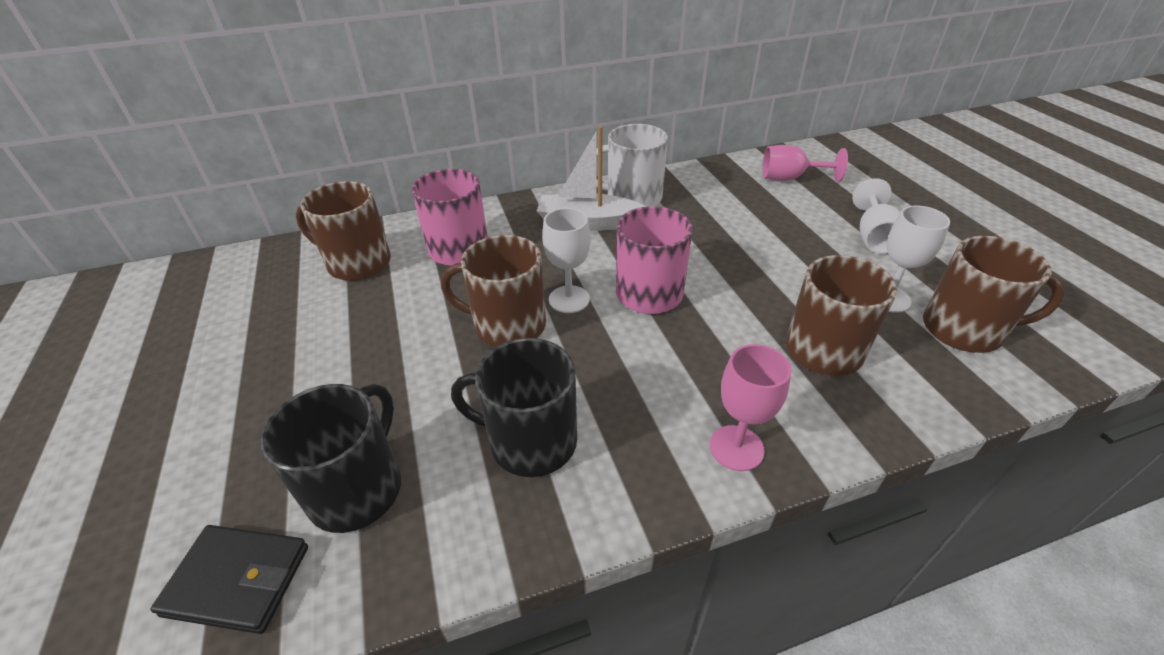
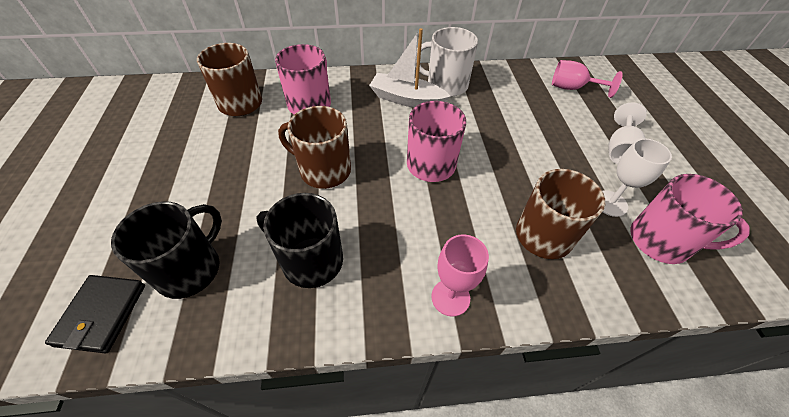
camera: 10 degrees right, 10 degrees up
black wallet [151,525,308,634] -> black wallet turned 75 degrees clockwise [45,275,145,353]
white goblet [542,208,590,313] -> none
brown mug [923,236,1065,353] -> pink mug [630,174,750,264]

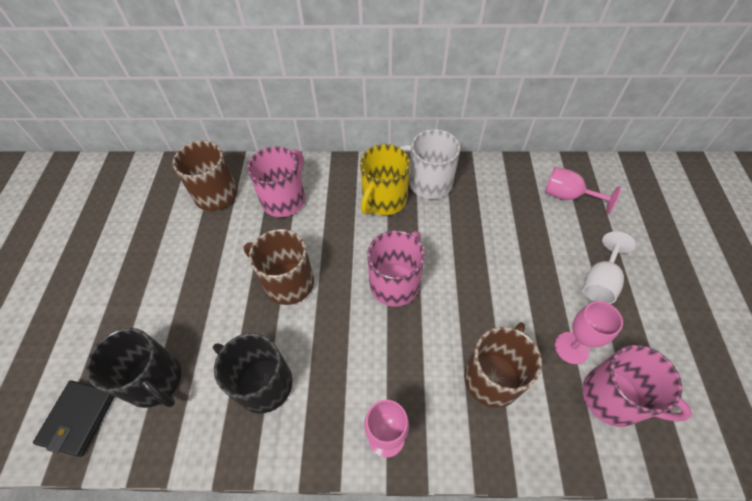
camera: 10 degrees right, 5 degrees up
black mug [111,201,222,299] -> black mug turned 90 degrees clockwise [86,328,181,408]
white boat [369,28,451,108] -> yellow mug [360,144,410,215]
white goblet [602,138,672,217] -> pink goblet [555,301,623,364]

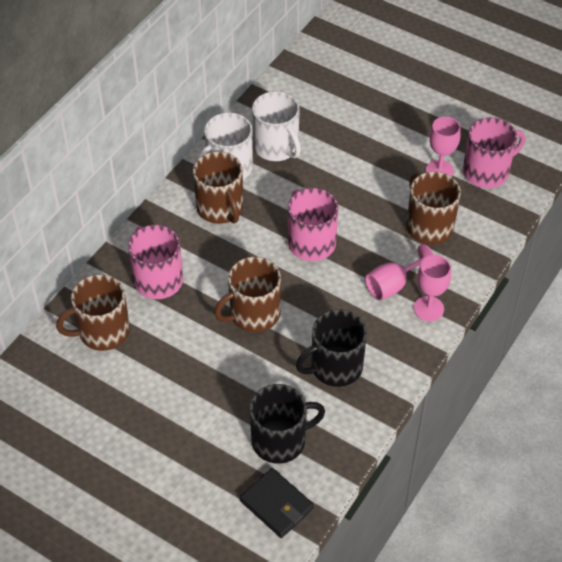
camera: 60 degrees left, 5 degrees down
yellow mug [360,144,410,215] -> brown mug [193,152,243,224]
pink goblet [545,167,621,213] -> pink goblet moved to [365,244,434,300]
white goblet [583,231,636,304] -> none
none -> white mug [252,91,301,161]

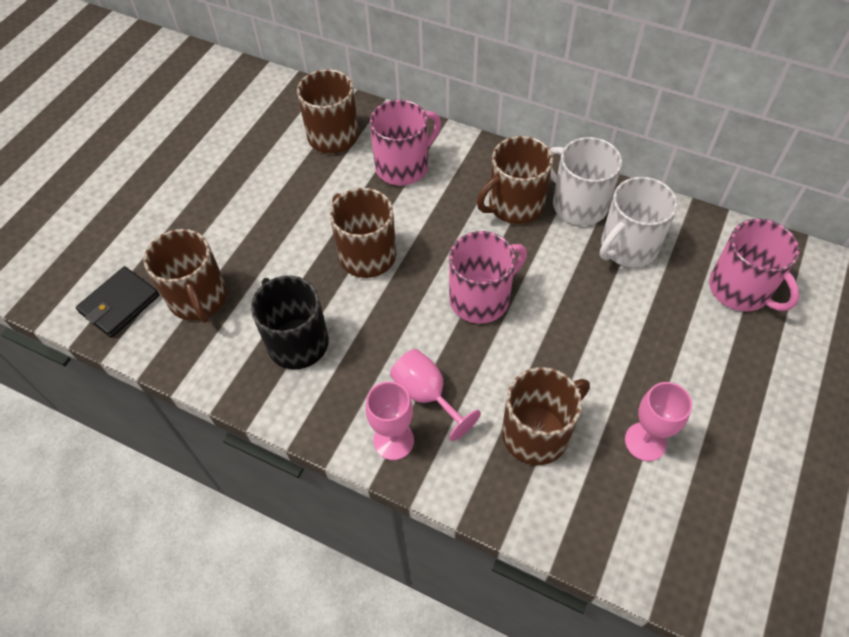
camera: 85 degrees right, 5 degrees up
black mug [250,384,325,464] -> brown mug [144,229,227,323]
pink mug [463,117,525,188] -> pink mug moved to [709,219,800,311]

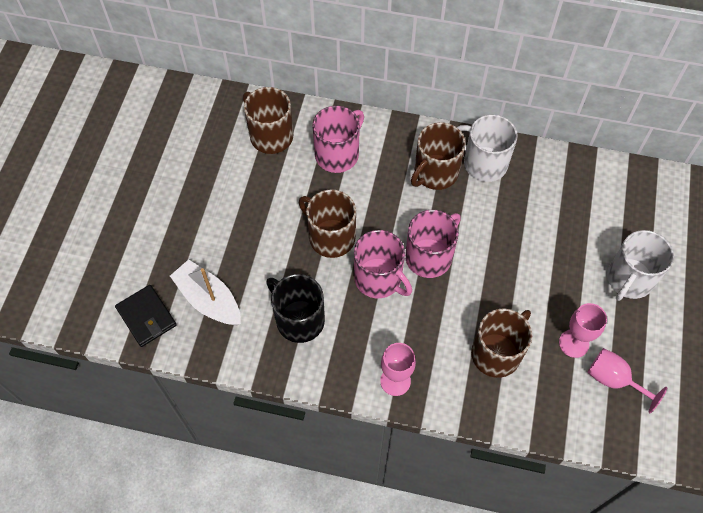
camera: 15 degrees left, 5 degrees up
black wallet [76,266,159,338] -> black wallet turned 60 degrees counterclockwise [115,285,177,347]
brown mug [144,229,227,323] -> white boat [170,259,241,325]
pink goblet [390,349,481,441] -> pink goblet moved to [587,348,667,413]
white mug [600,177,678,267] -> white mug moved to [607,230,674,301]
pink mug [709,219,800,311] -> pink mug moved to [354,230,412,298]

